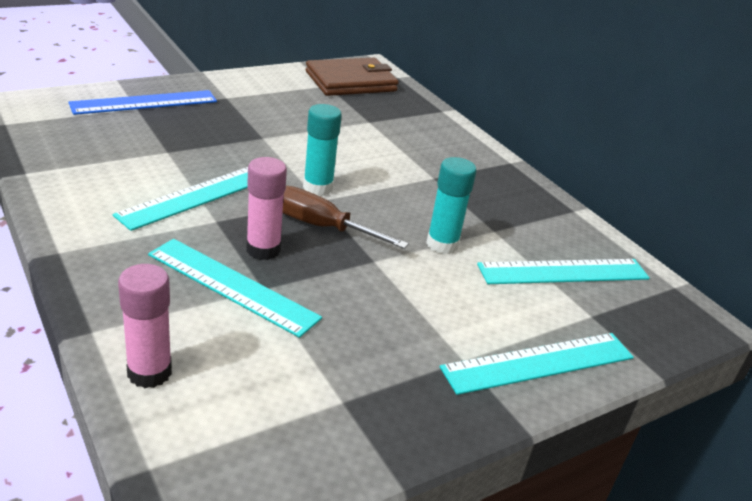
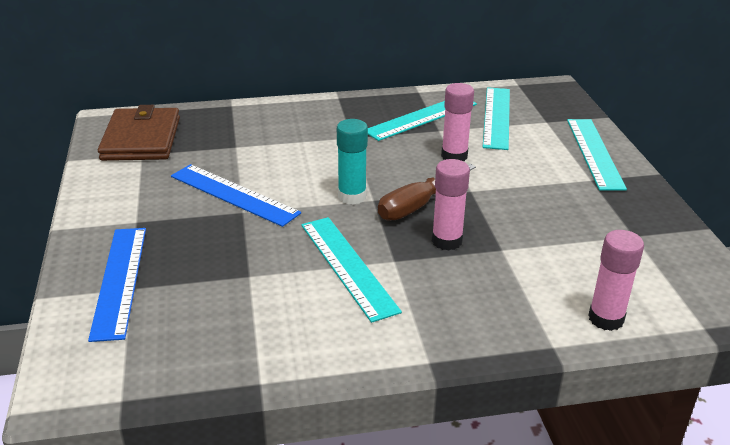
camera: 65 degrees left, 0 degrees up
turquoise ruler [148,239,322,338] -> turquoise ruler moved to [368,101,477,141]
turquoise glue stick [426,157,476,254] -> pink glue stick [441,83,474,161]
none -> blue ruler [171,164,301,227]

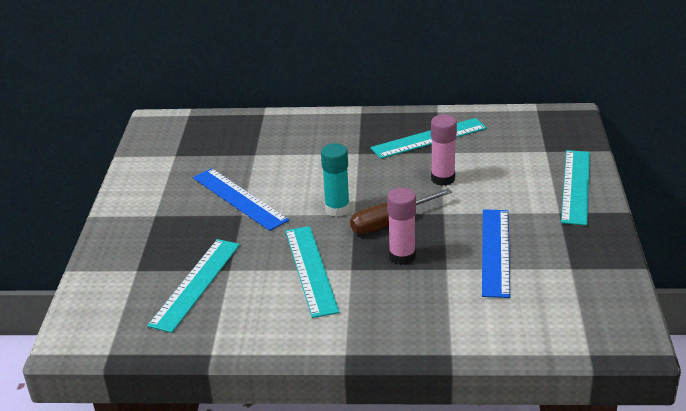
camera: 15 degrees right, 0 degrees up
blue ruler [88,228,146,342] -> blue ruler moved to [482,209,510,298]
brown wallet [98,105,180,161] -> none
turquoise ruler [483,87,510,150] -> turquoise ruler moved to [147,239,240,333]
pink glue stick [588,230,644,331] -> none

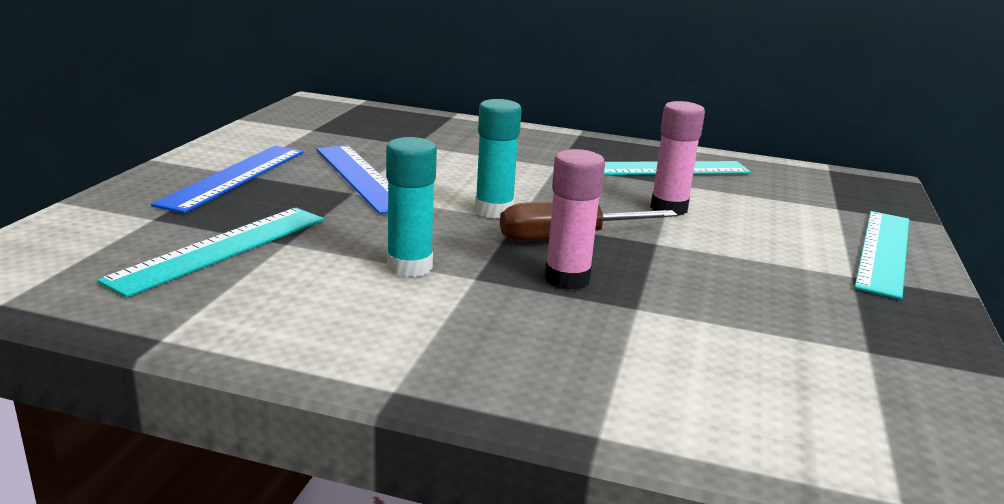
camera: 10 degrees right, 10 degrees down
turquoise ruler [285,226,340,318] -> turquoise glue stick [386,137,437,277]
blue ruler [482,209,510,298] -> blue ruler moved to [151,146,303,213]

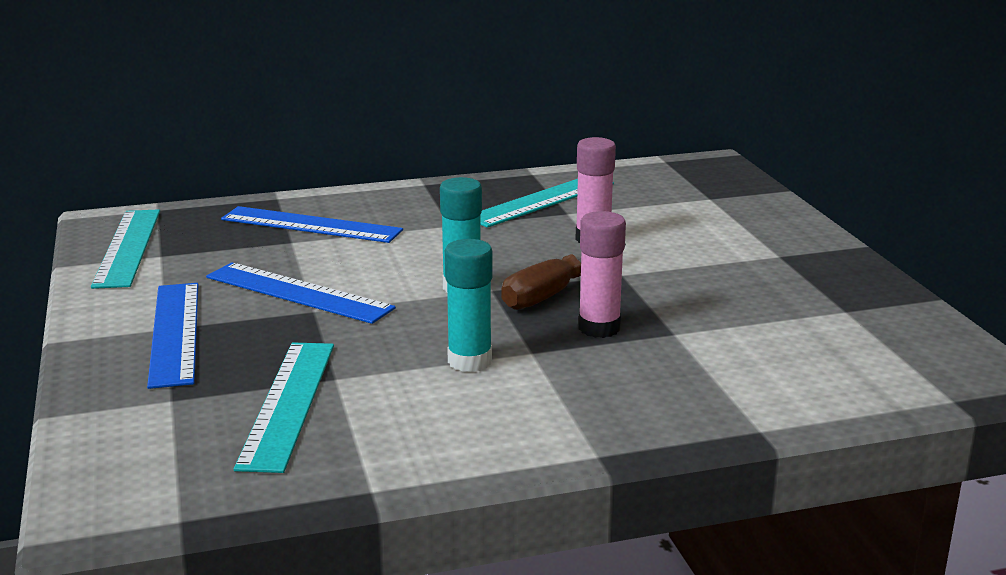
camera: 30 degrees left, 0 degrees up
turquoise ruler [854,211,909,300] -> turquoise ruler moved to [91,209,160,289]
none -> blue ruler [221,206,403,243]

